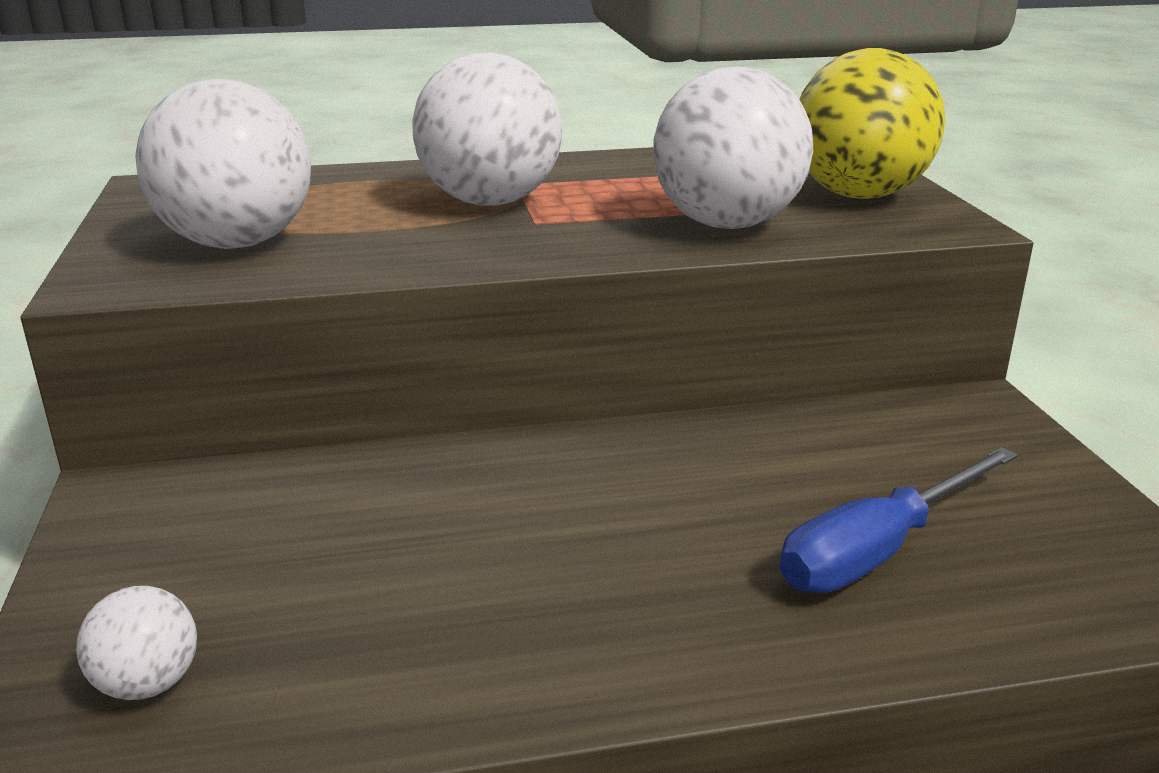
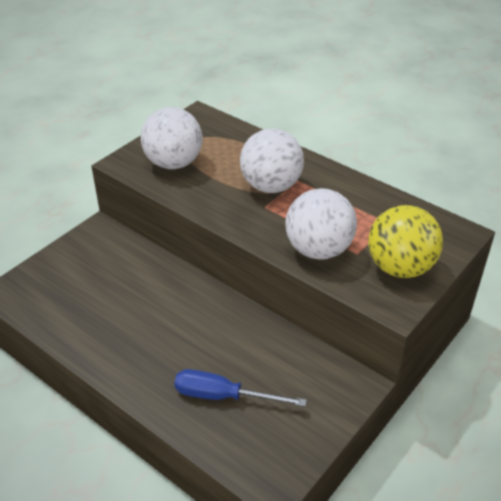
camera: 50 degrees right, 15 degrees up
white ball [76,586,197,700] -> none

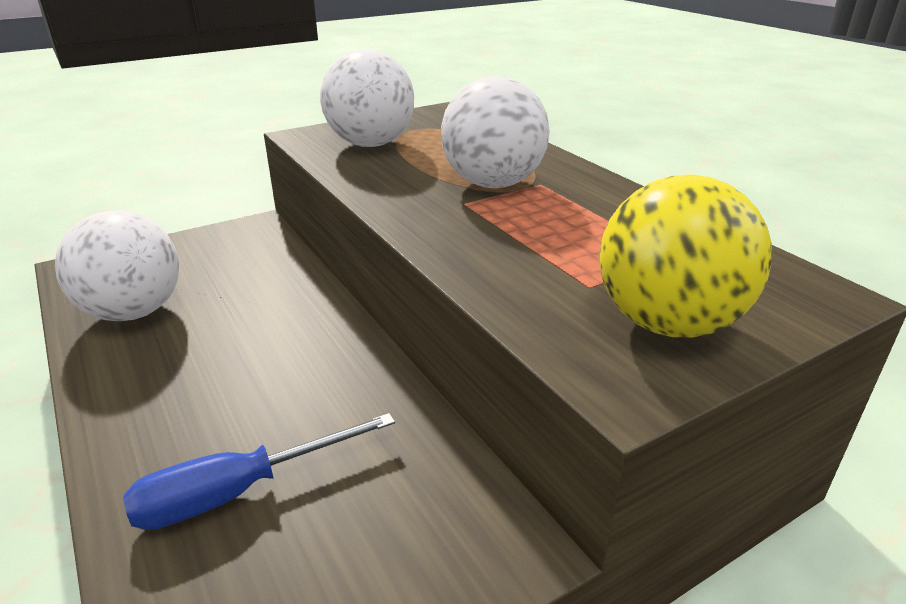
camera: 20 degrees right, 10 degrees down
blue screwdriver [174,369,306,407] -> blue screwdriver turned 60 degrees counterclockwise [123,413,395,530]
white ball [286,188,357,260] -> white ball moved to [55,211,179,321]

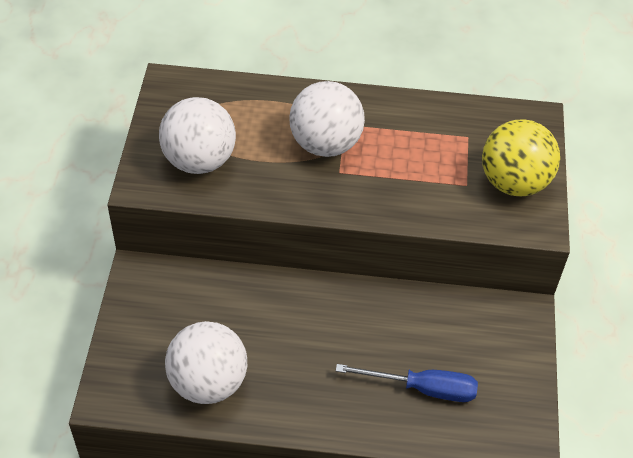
camera: 55 degrees left, 20 degrees up
blue screwdriver [123,413,395,530] -> blue screwdriver turned 90 degrees counterclockwise [336,364,478,402]

